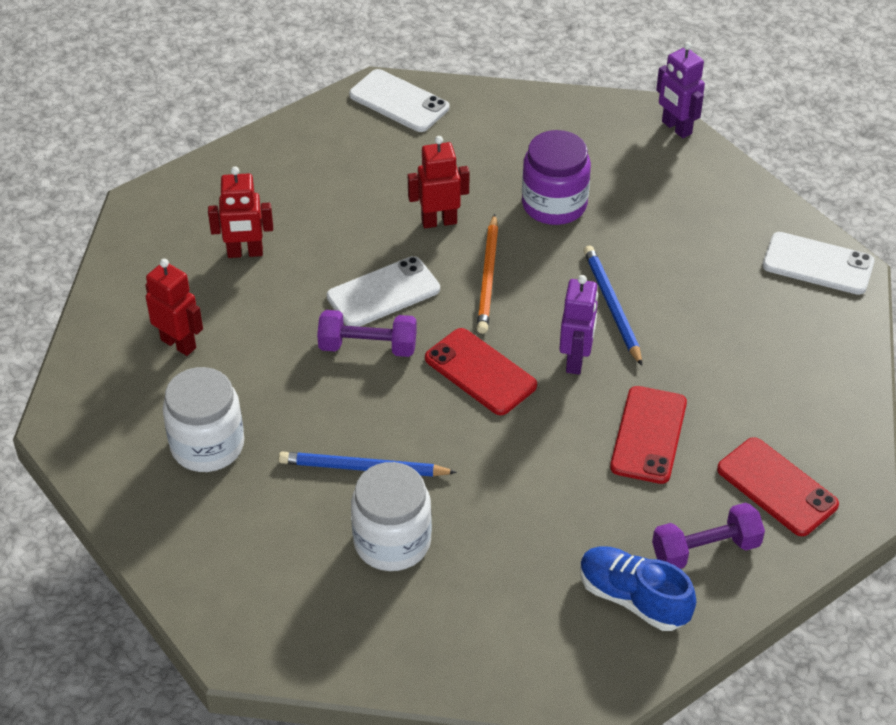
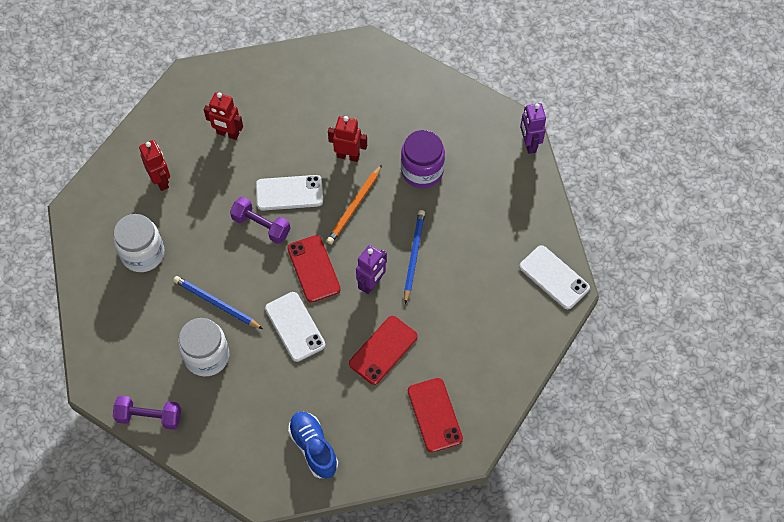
camera: 25 degrees right, 15 degrees up
white phone [349,69,449,132] -> white phone moved to [265,292,325,362]
purple dumbbell [652,503,765,569] -> purple dumbbell moved to [113,396,181,430]

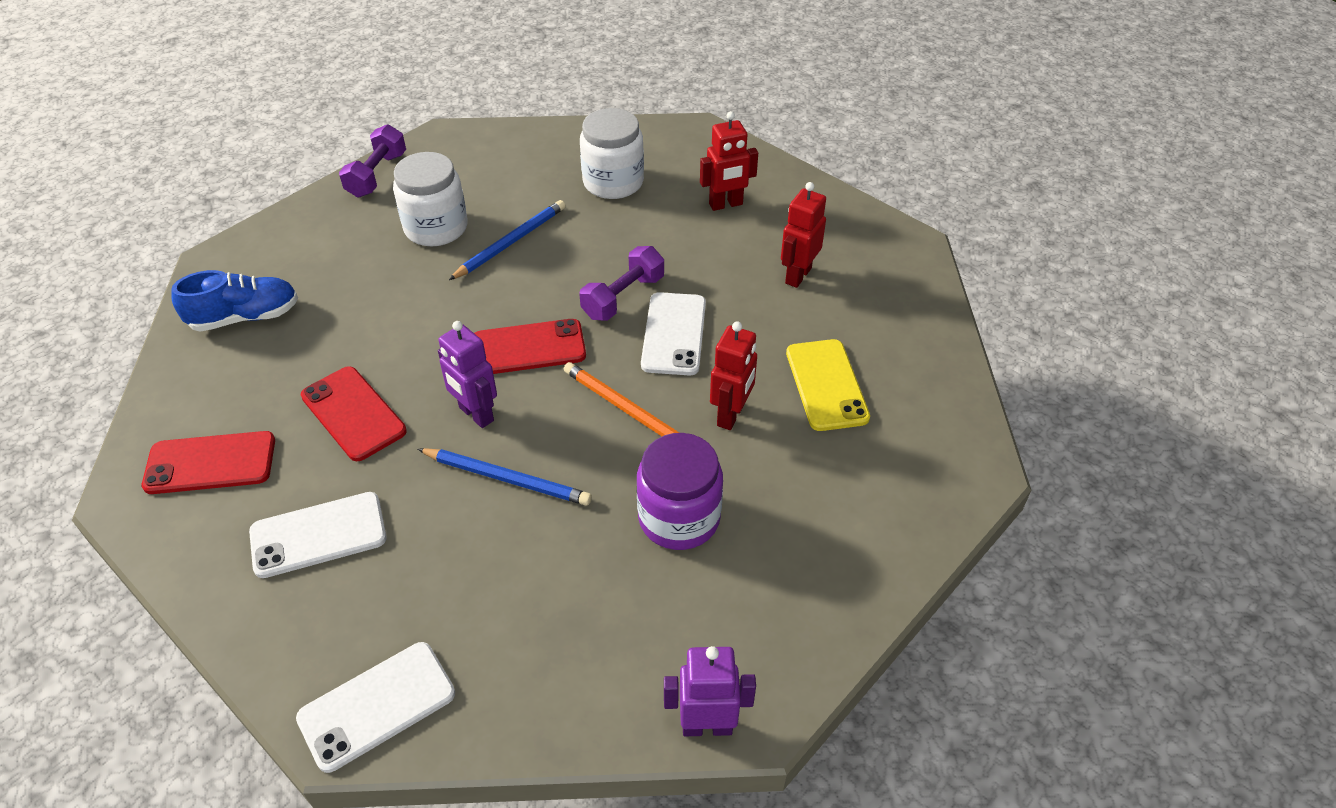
camera: 100 degrees right, 15 degrees down
white phone [265,292,325,362] -> white phone moved to [249,492,387,578]
none -> yellow phone [786,339,870,431]

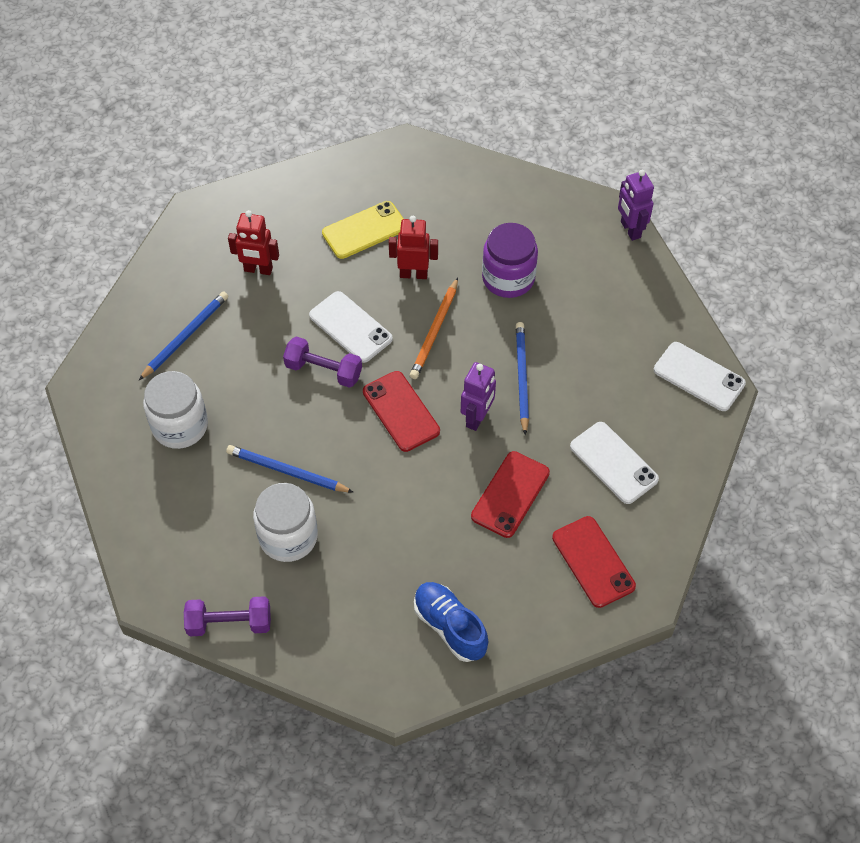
camera: 110 degrees left, 10 degrees up
white phone [641,292,706,375] -> white phone turned 60 degrees clockwise [309,291,393,363]
red robot [700,111,758,211] -> blue pencil [139,291,228,380]

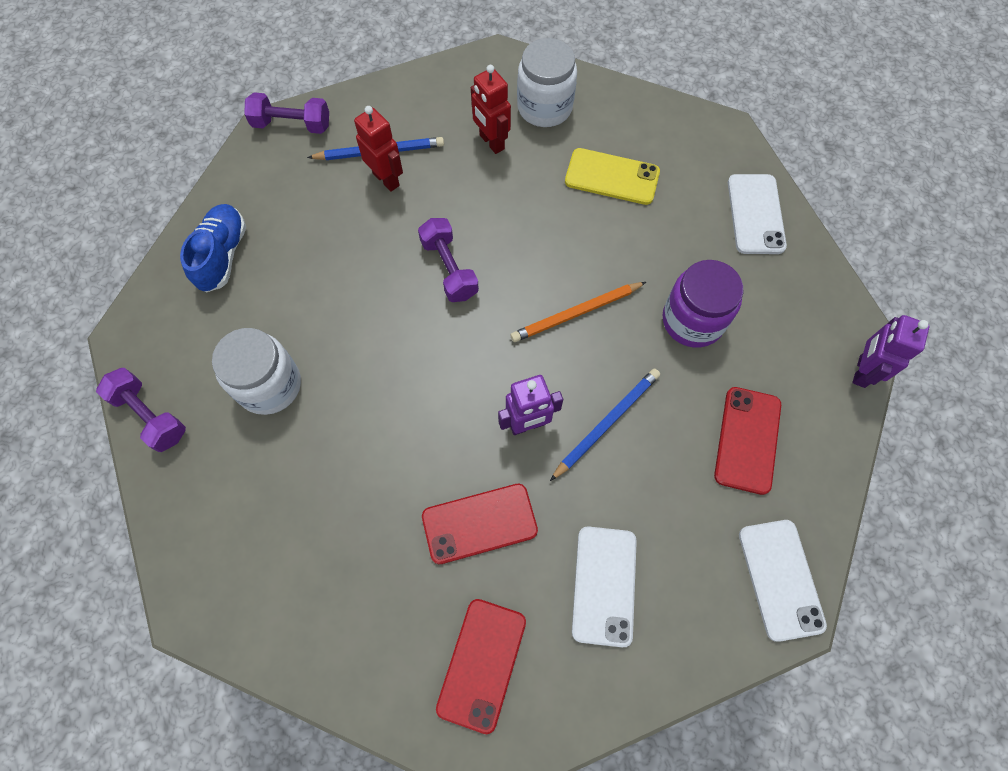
camera: 45 degrees right, 10 degrees up
white jar [143,371,208,449] -> white jar moved to [517,38,577,127]
blue pencil [226,445,353,492] -> none
white phone [309,291,393,363] -> white phone moved to [728,174,787,254]
red phone [363,371,440,452] -> red phone moved to [714,387,781,495]
red robot [389,216,438,279] -> red robot moved to [354,106,403,192]
blue shoe [414,582,488,662] -> blue shoe moved to [180,204,246,293]
none -> purple dumbbell [244,92,329,134]

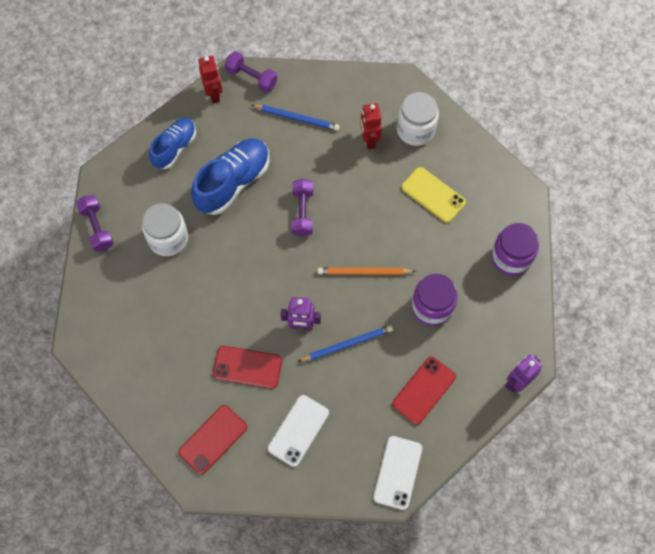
camera: 25 degrees right, 0 degrees up
red robot [354,106,403,192] -> red robot moved to [199,56,222,103]
white phone [728,174,787,254] -> purple jar [491,223,539,276]
none -> blue shoe [191,139,270,215]

